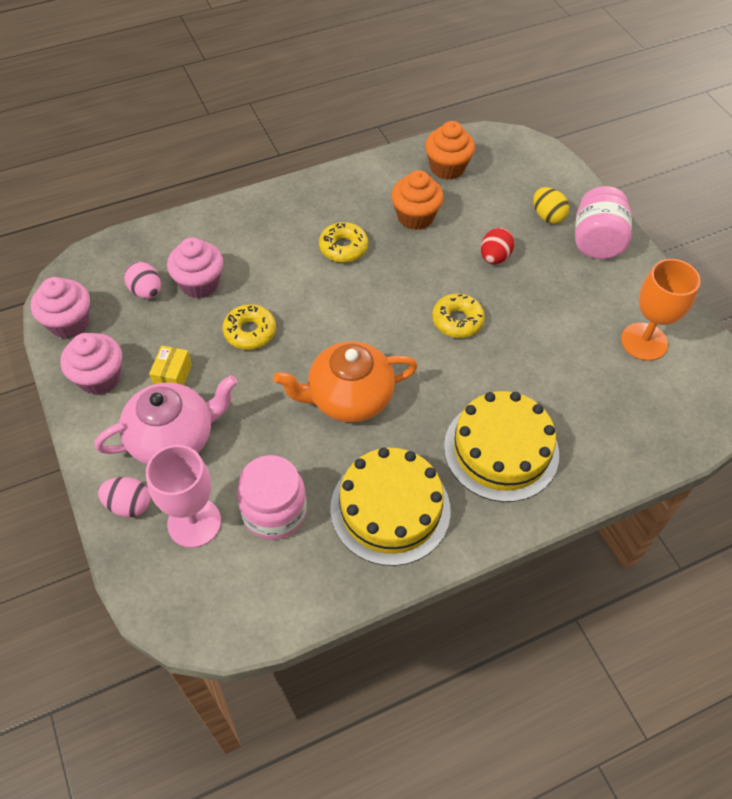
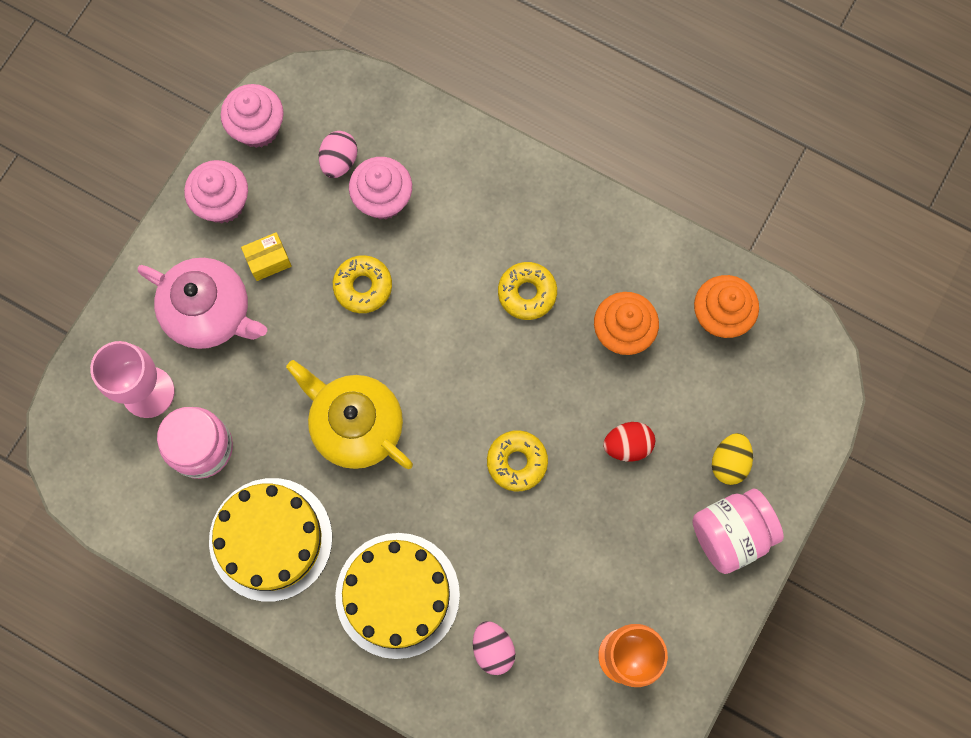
camera: 55 degrees right, 20 degrees up
pink egg [98,477,151,517] -> pink egg moved to [473,621,515,675]
orange teapot [274,341,418,422] -> yellow teapot [286,360,413,469]

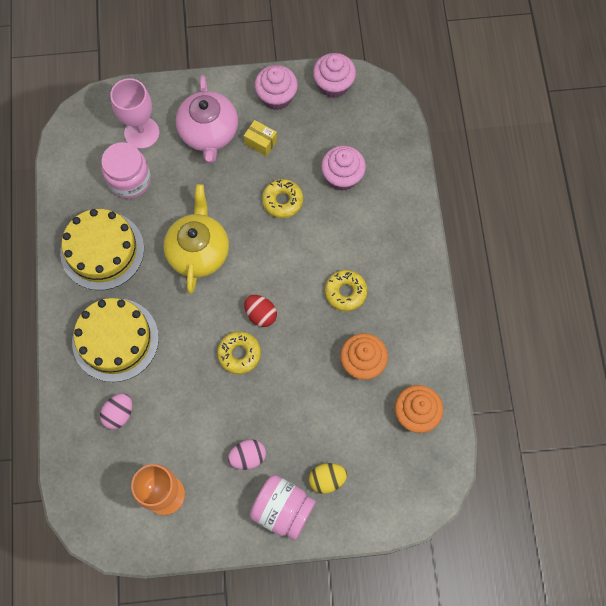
camera: 55 degrees right, 5 degrees down
pink egg [319,131,357,178] -> pink egg moved to [228,439,266,470]
red egg [603,422,655,462] -> red egg moved to [244,295,277,327]

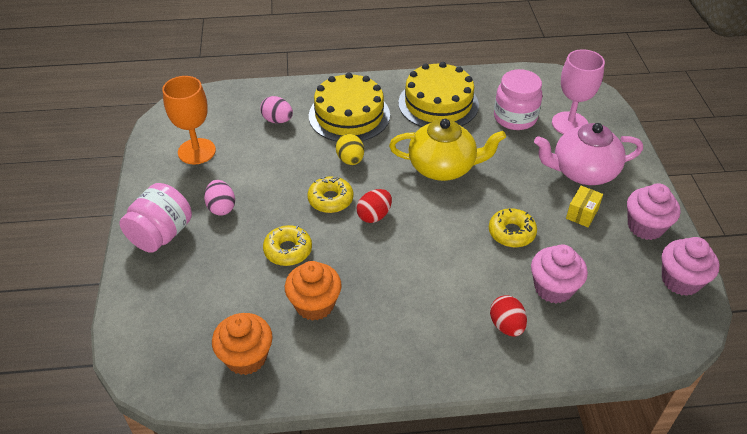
camera: 90 degrees right, 25 degrees down
yellow egg [309,463,347,494] -> yellow egg moved to [336,134,364,165]
yellow donut [325,270,368,311] -> yellow donut moved to [263,225,312,266]
none -> red egg [490,295,527,337]

